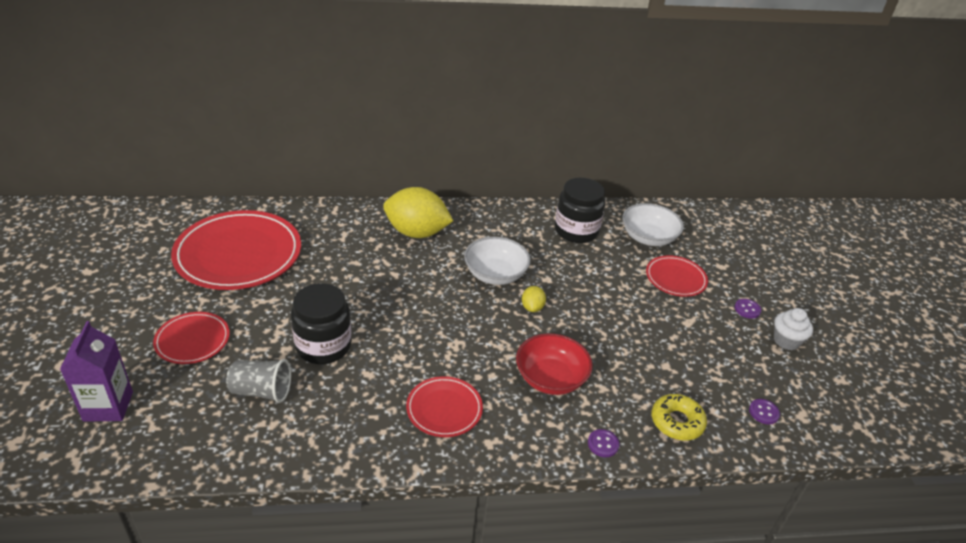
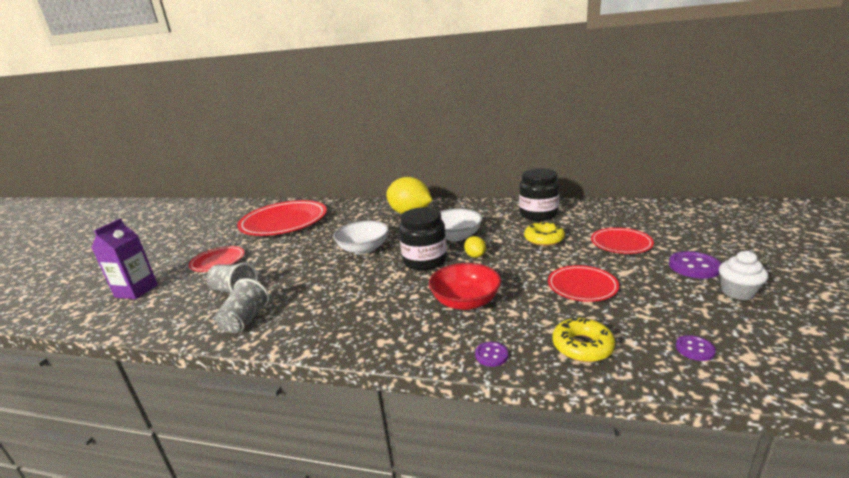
camera: 25 degrees right, 15 degrees down
black jar [291,283,351,364] -> black jar moved to [399,207,447,271]
red plate [406,376,483,437] -> red plate moved to [548,265,619,302]
yellow lemon [522,286,546,312] -> yellow lemon turned 45 degrees counterclockwise [464,236,486,258]
white bowl [623,203,684,246] -> white bowl moved to [333,221,389,254]
purple button [735,299,761,319] -> purple button [669,251,722,279], size x1.75
none -> grey cup [215,278,269,333]
none -> yellow donut [524,221,565,246]

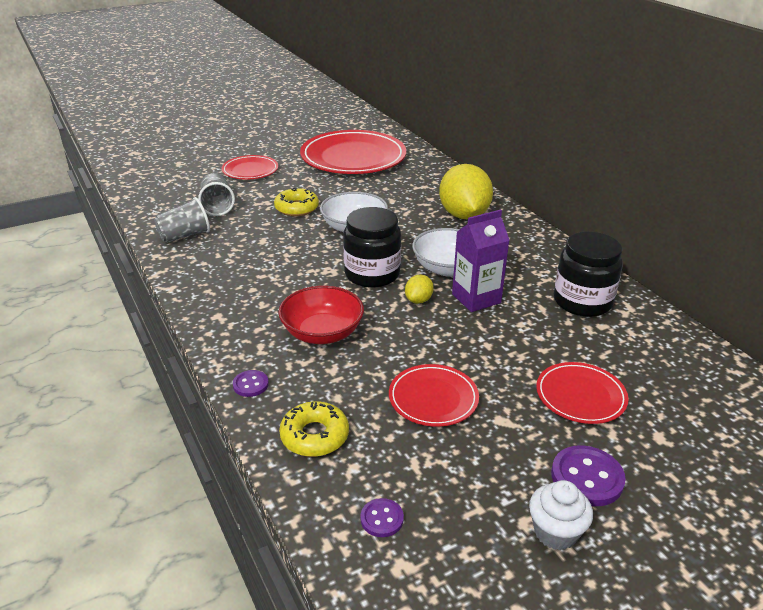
camera: 45 degrees right, 10 degrees up
purple carton [91,219,158,299] -> purple carton moved to [452,210,510,312]
yellow donut [524,221,565,246] -> yellow donut moved to [274,188,319,216]

